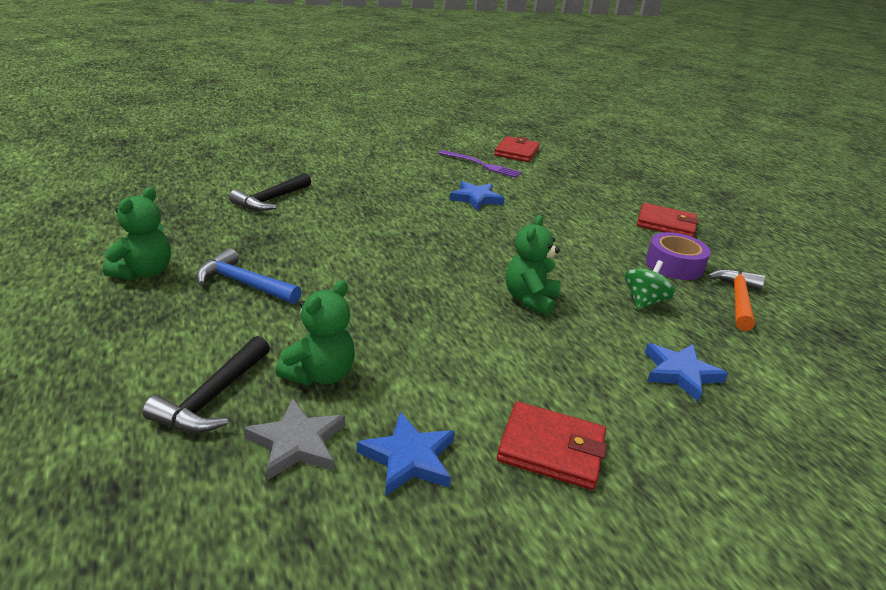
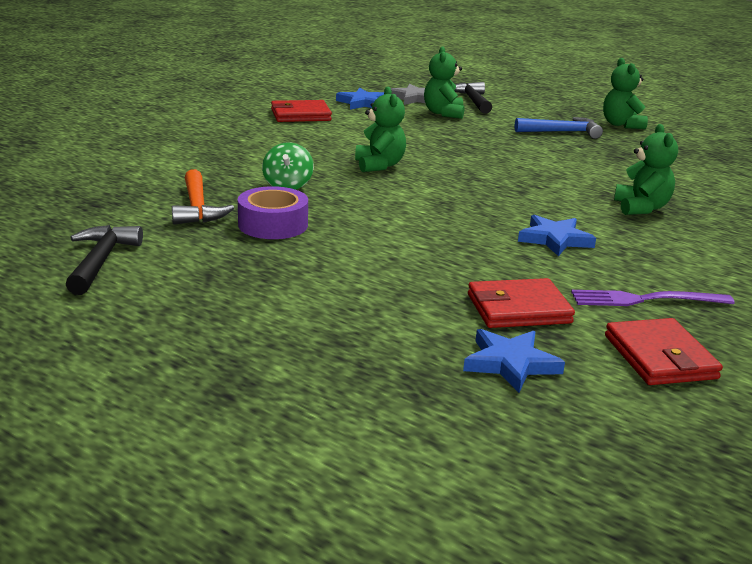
camera: 150 degrees right, 5 degrees down
black hammer [229,173,311,211] -> black hammer moved to [66,225,143,295]
red wallet [637,203,699,237] -> red wallet moved to [468,278,575,328]
blue star [645,343,728,402] -> blue star moved to [463,329,565,393]
none -> green teddy bear [614,124,678,215]

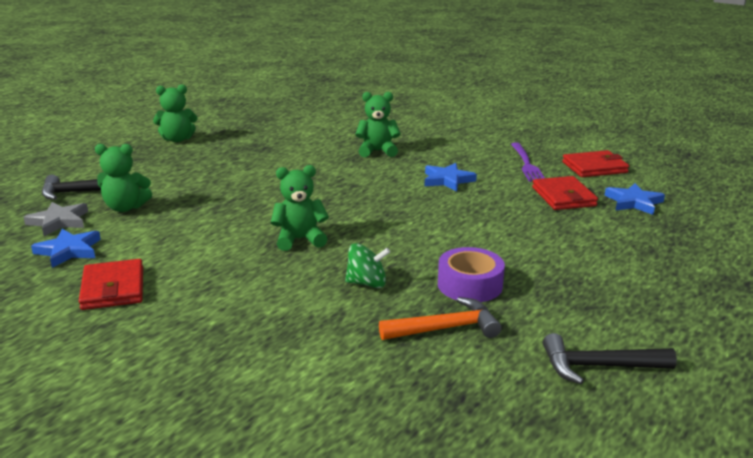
camera: 90 degrees left, 0 degrees up
blue hammer [515,117,603,139] -> none

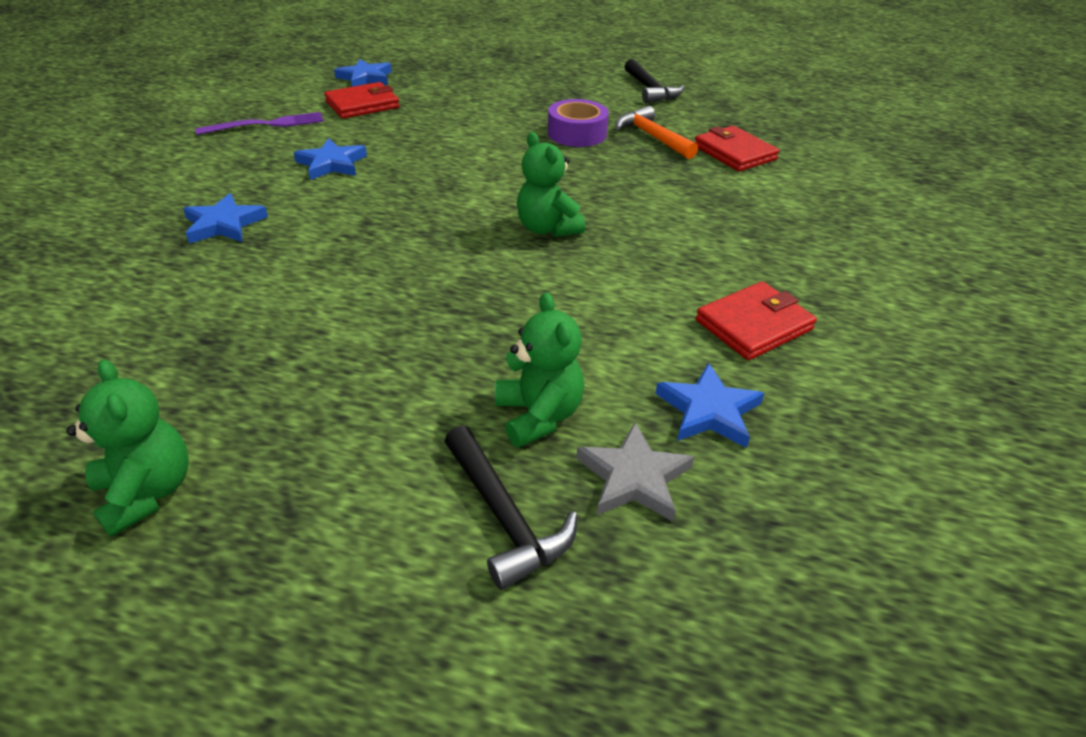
camera: 110 degrees left, 15 degrees up
green spinning top [345,243,390,288] -> none
green teddy bear [355,92,401,157] -> blue star [183,193,268,244]
red wallet [562,150,629,177] -> red wallet moved to [695,126,779,171]

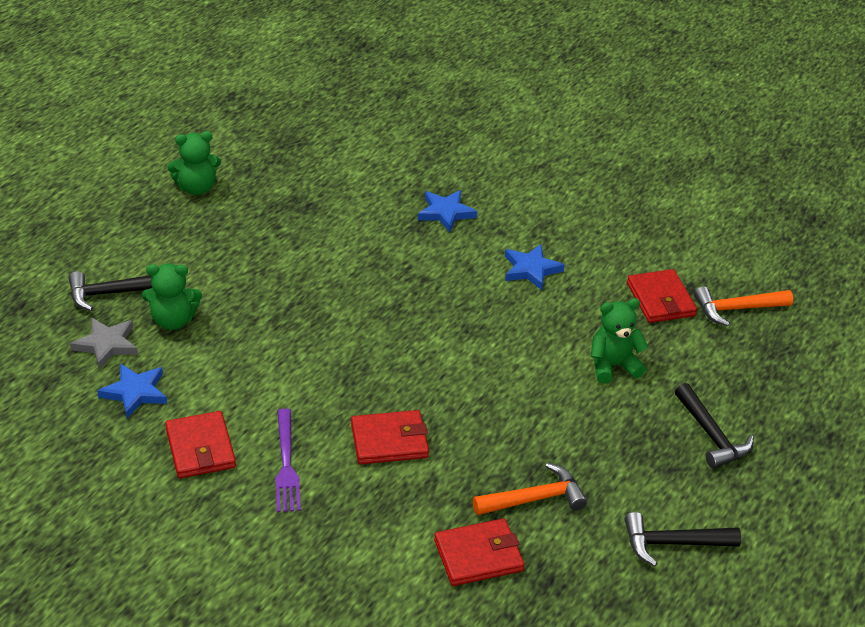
camera: 105 degrees right, 0 degrees up
purple fork [195,112,324,135] -> purple fork moved to [275,409,301,512]
blue star [334,59,392,87] -> orange hammer [694,286,793,326]
green teddy bear [517,132,585,237] -> green teddy bear moved to [591,298,648,384]
purple tape [548,99,609,147] -> none
none -> red wallet [351,410,429,464]
none -> black hammer [675,383,754,469]

